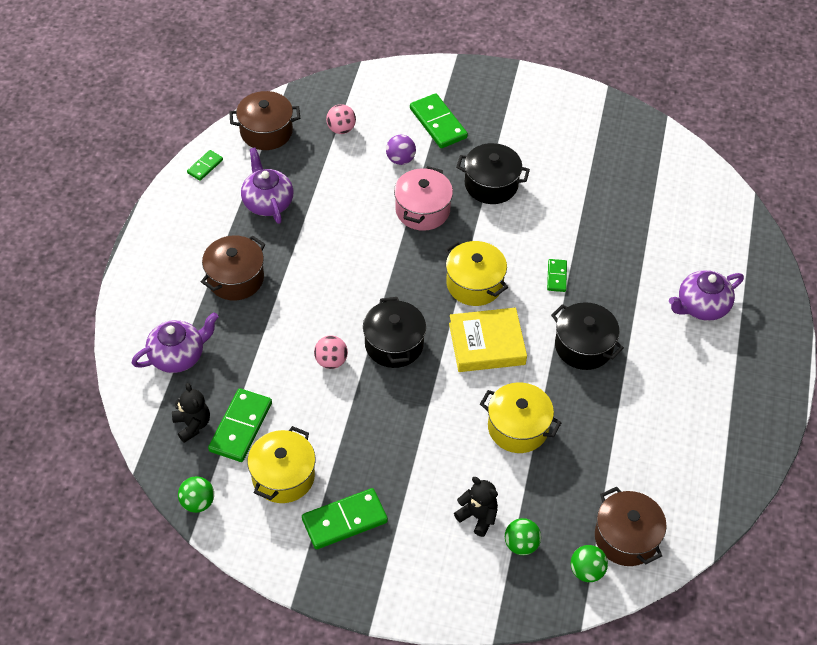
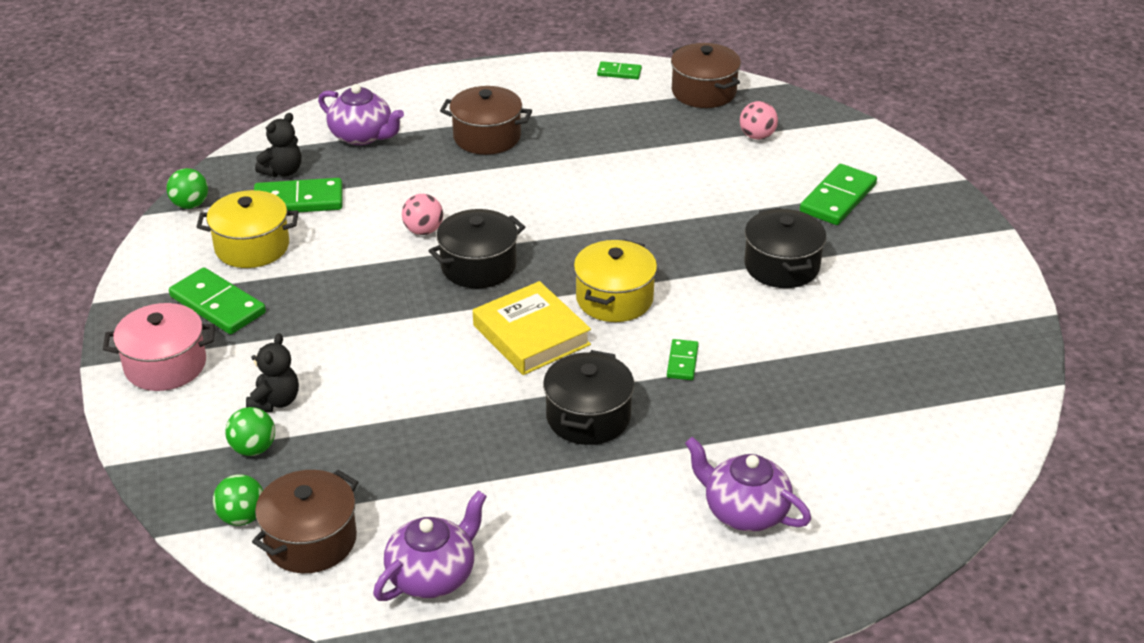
camera: 65 degrees right, 15 degrees down
purple teapot [241,147,293,224] -> purple teapot moved to [373,490,487,601]
purple ball [386,135,416,165] -> none
pink pot [394,166,453,231] -> pink pot moved to [103,303,215,391]
yellow pot [480,382,562,453] -> none
green domino [547,259,567,292] -> green domino turned 60 degrees counterclockwise [667,339,699,380]

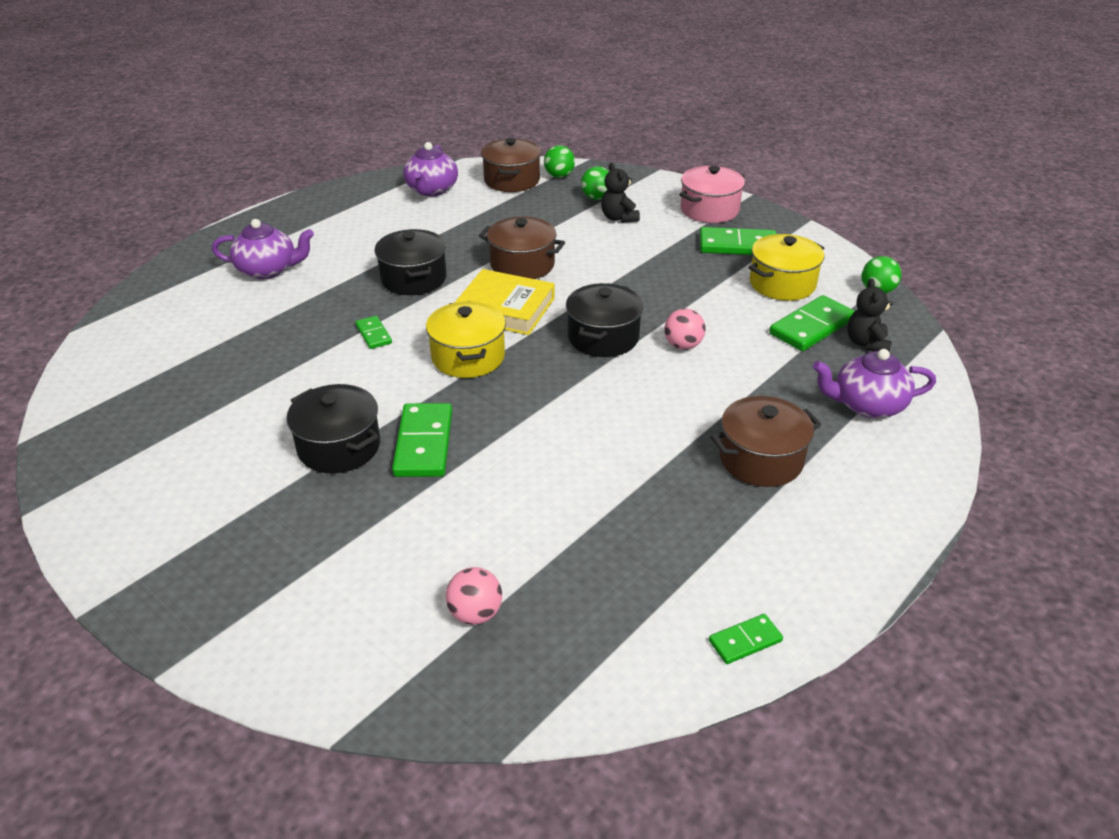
camera: 145 degrees right, 0 degrees up
brown pot [671,43,741,108] -> brown pot moved to [479,217,565,279]
green domino [800,164,877,225] -> green domino moved to [392,403,452,477]

